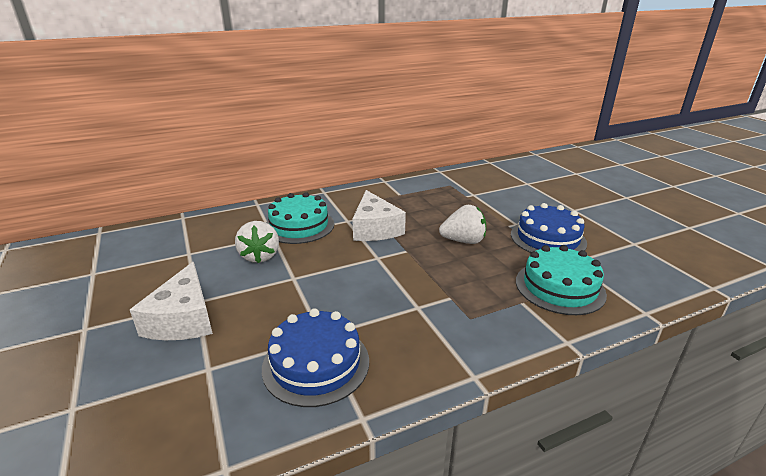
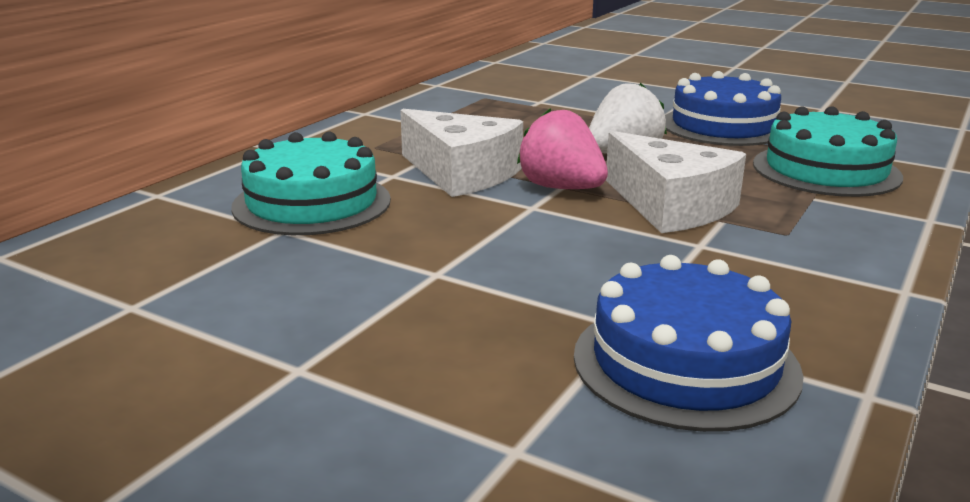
camera: 35 degrees left, 5 degrees down
white cheese [130,262,213,340] -> white cheese moved to [606,131,746,233]
white strawberry [235,221,279,263] -> none
none -> pink strawberry [517,108,608,189]

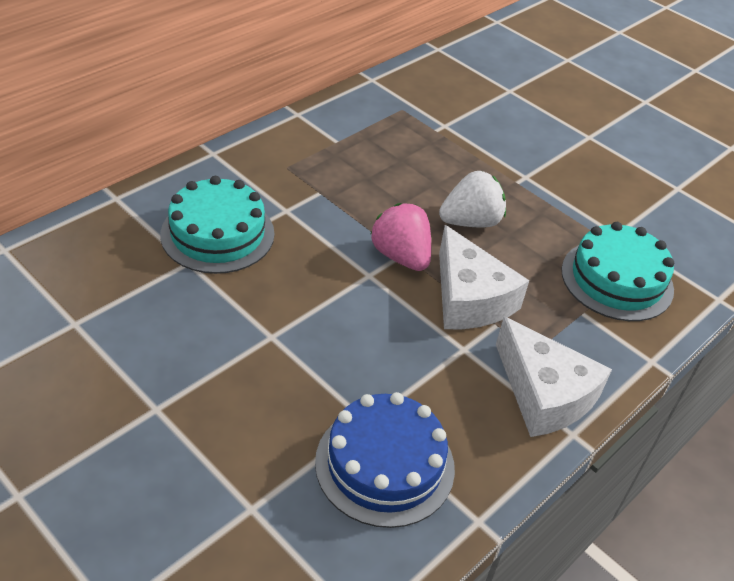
camera: 10 degrees right, 20 degrees up
white cheese [400,109,523,197] -> white cheese moved to [496,317,612,437]
blue cake [665,71,781,146] -> none

